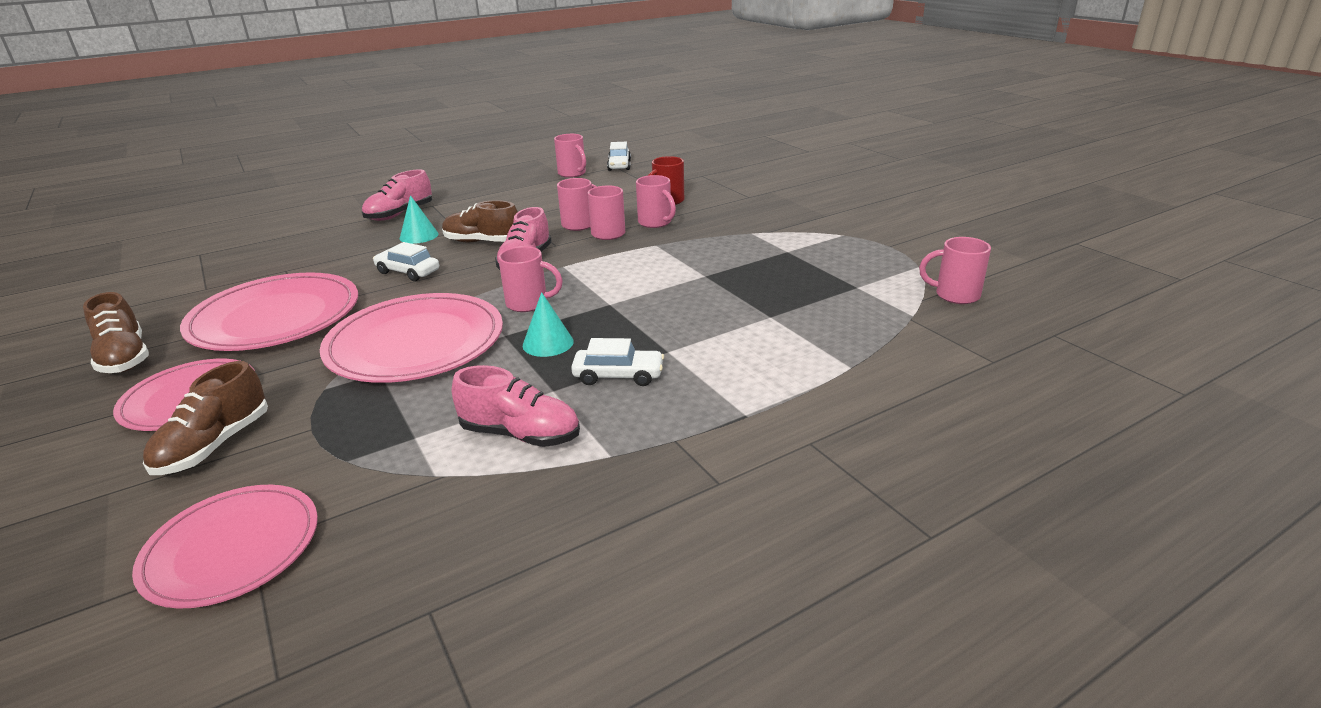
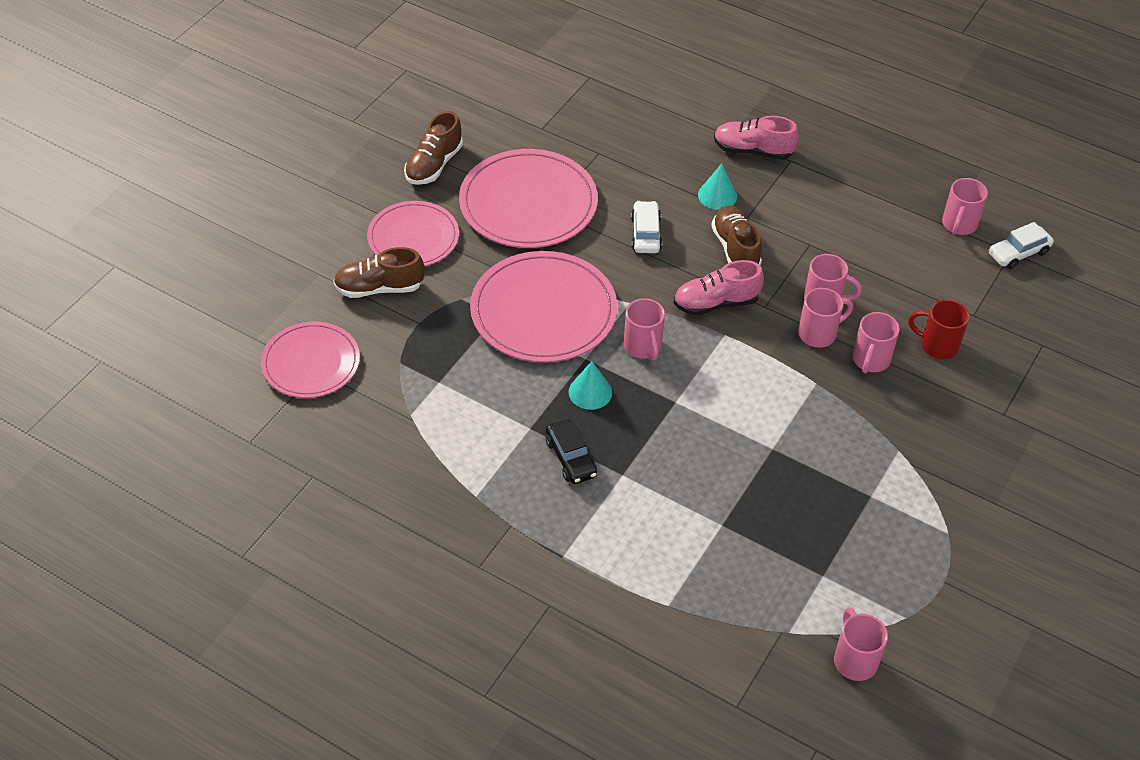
camera: 60 degrees right, 20 degrees up
pink shoe [452,365,580,447] -> none
white car [571,338,664,386] -> black car [546,419,597,484]

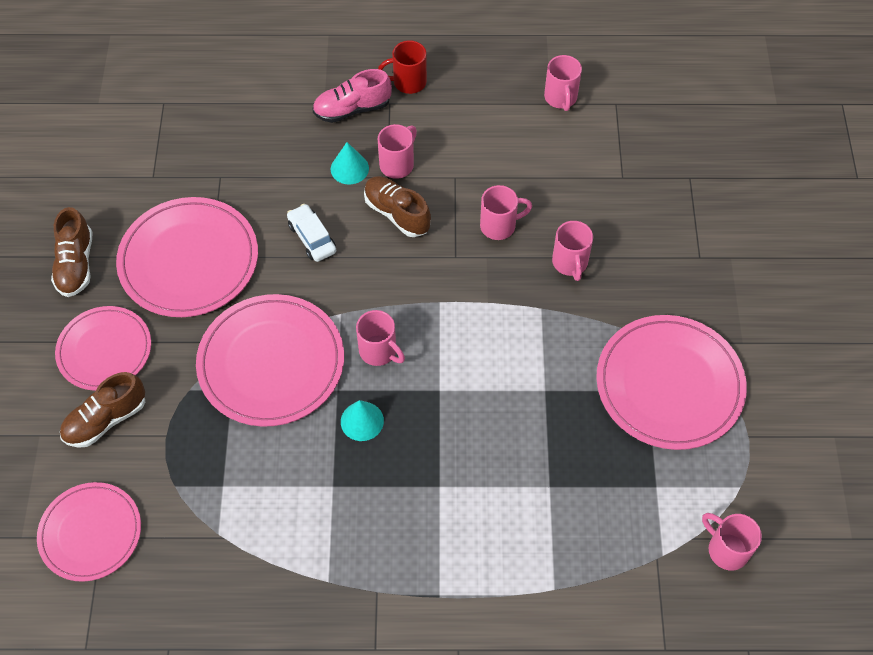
camera: 30 degrees left, 10 degrees up
black car [546,419,597,484] -> none
pink shoe [674,260,764,315] -> none
pink mug [798,288,853,348] -> pink mug moved to [378,124,417,179]
red mug [908,299,969,359] -> red mug moved to [378,40,427,94]
white car [989,222,1054,269] -> none
none -> pink plate [596,315,747,450]

